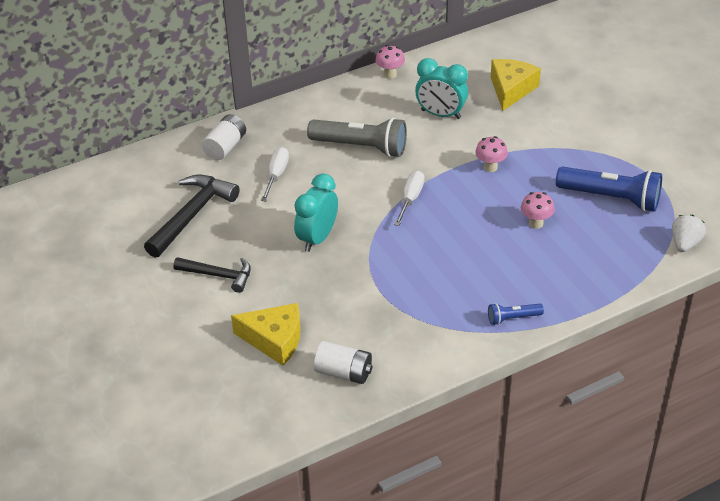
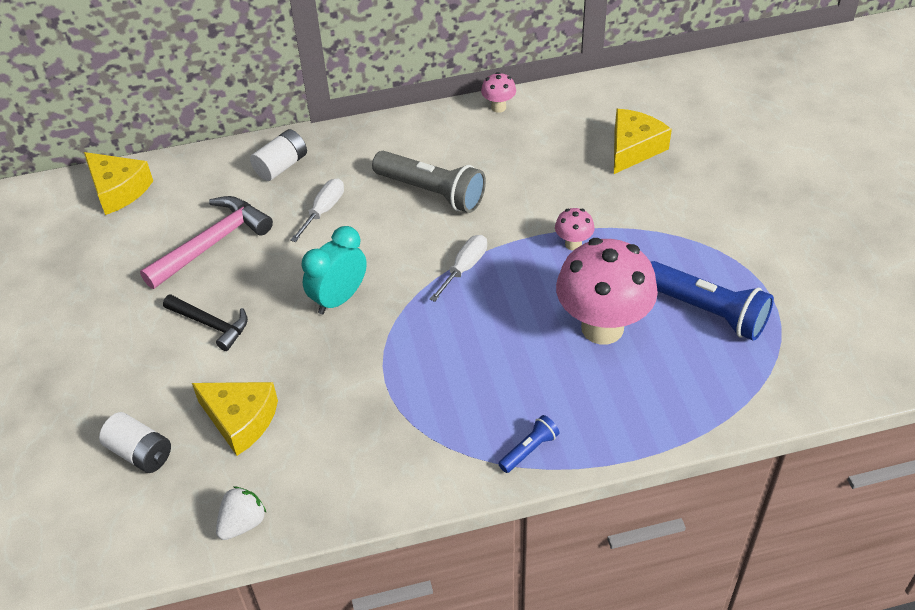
camera: 15 degrees right, 5 degrees up
black hammer [144,175,240,258] -> pink hammer [140,196,273,289]
white battery [314,341,372,384] -> white battery moved to [99,412,171,473]
turquoise clock [415,58,468,119] -> none
blue flashlight [488,303,544,325] -> blue flashlight turned 135 degrees clockwise [498,415,560,473]
pink mushroom [521,192,555,229] -> pink mushroom [556,238,658,345], size x2.33
white strawberry [672,215,706,252] -> white strawberry moved to [216,487,267,540]
none -> yellow cheese [84,152,153,215]

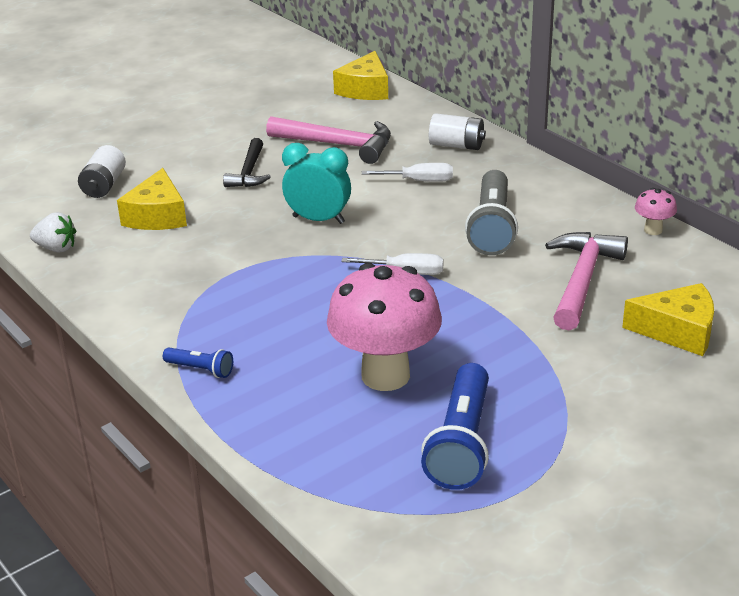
camera: 65 degrees right, 15 degrees down
pink mushroom [555,208,595,251] -> none
none -> pink hammer [545,232,628,330]

